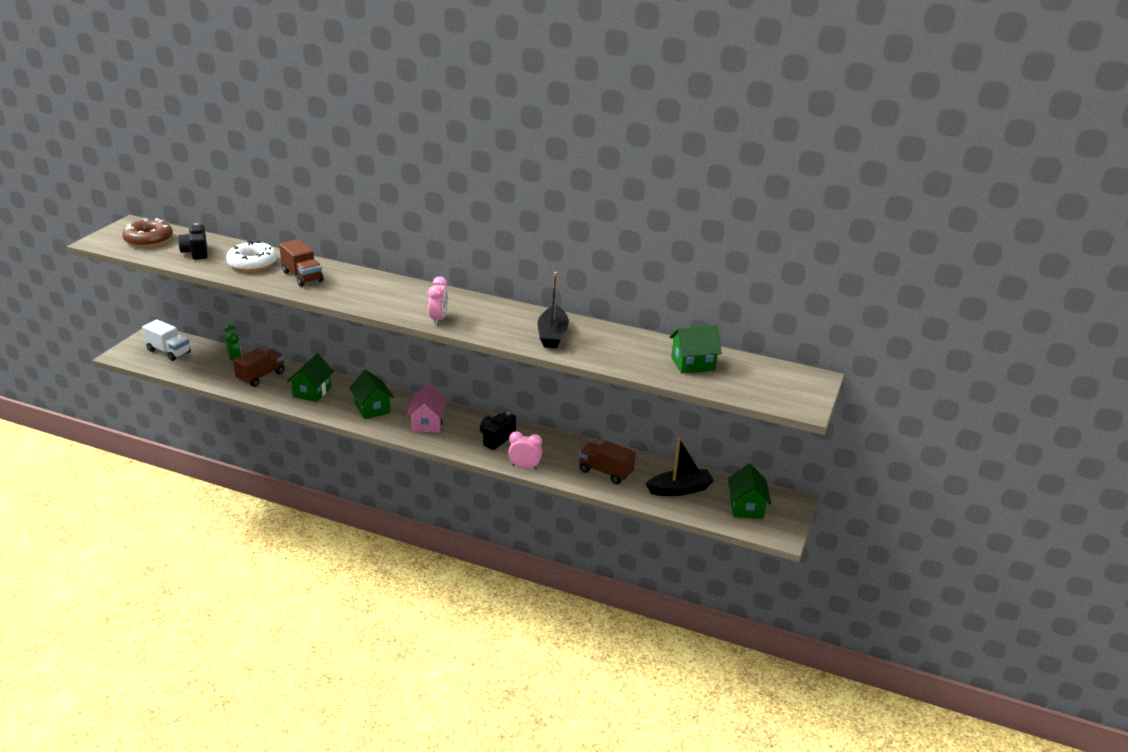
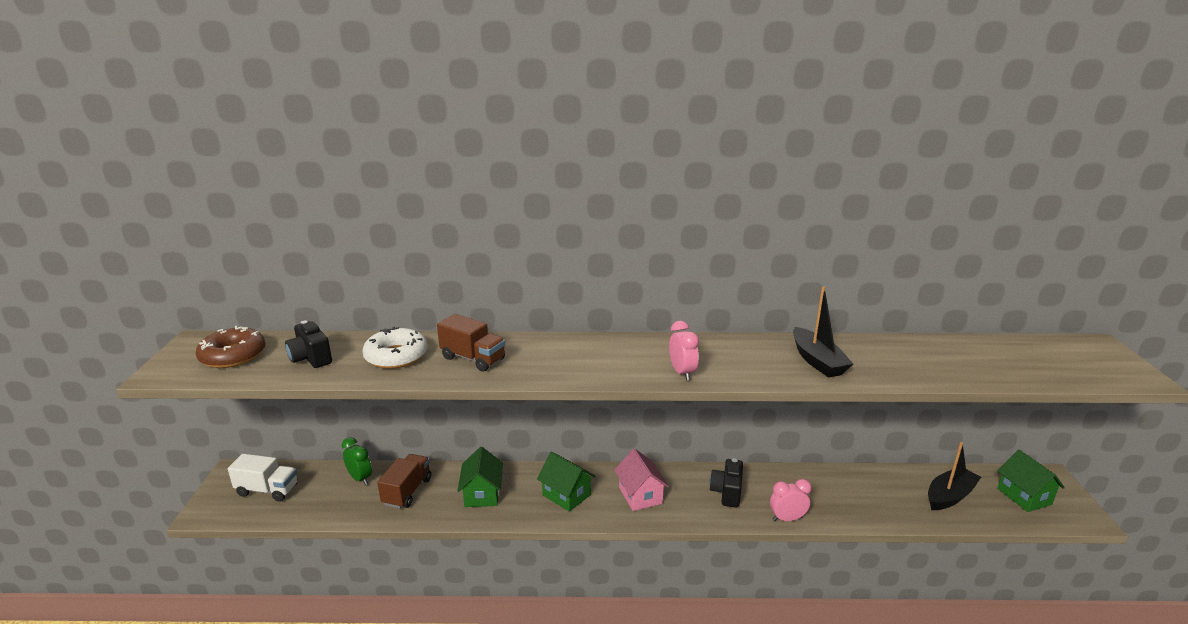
camera: 20 degrees left, 5 degrees down
brown truck [579,441,636,484] -> none
green house [669,325,722,374] -> none

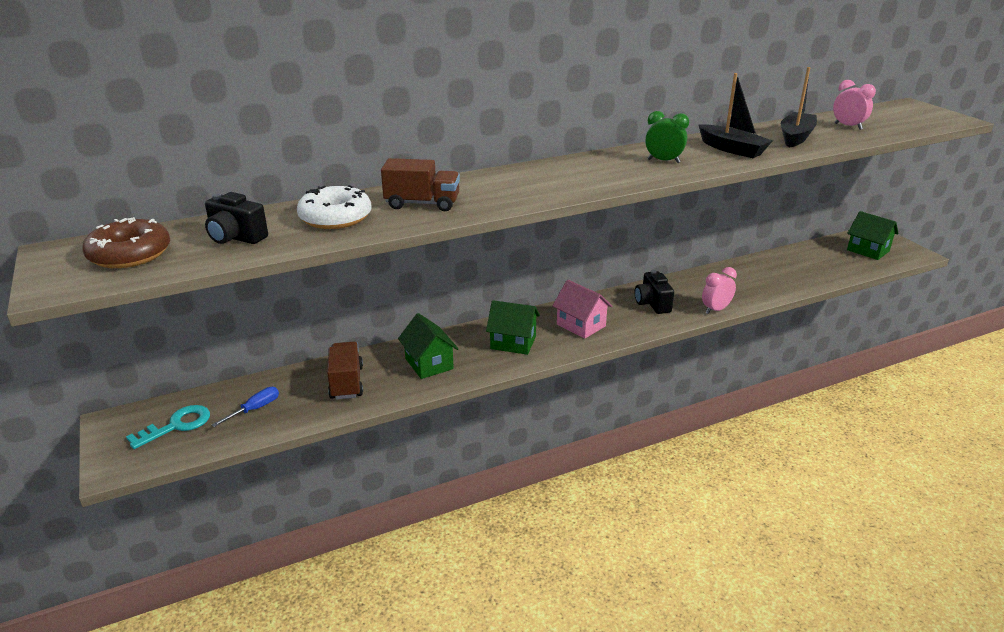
camera: 25 degrees left, 5 degrees up
white truck [228,454,298,502] -> turquoise key [126,405,210,449]
green clock [342,437,372,485] -> green clock moved to [645,111,689,163]
pink clock [669,321,699,381] -> pink clock moved to [833,80,876,130]
black boat [928,442,981,510] -> black boat moved to [780,67,817,148]
none -> blue screwdriver [212,387,279,427]

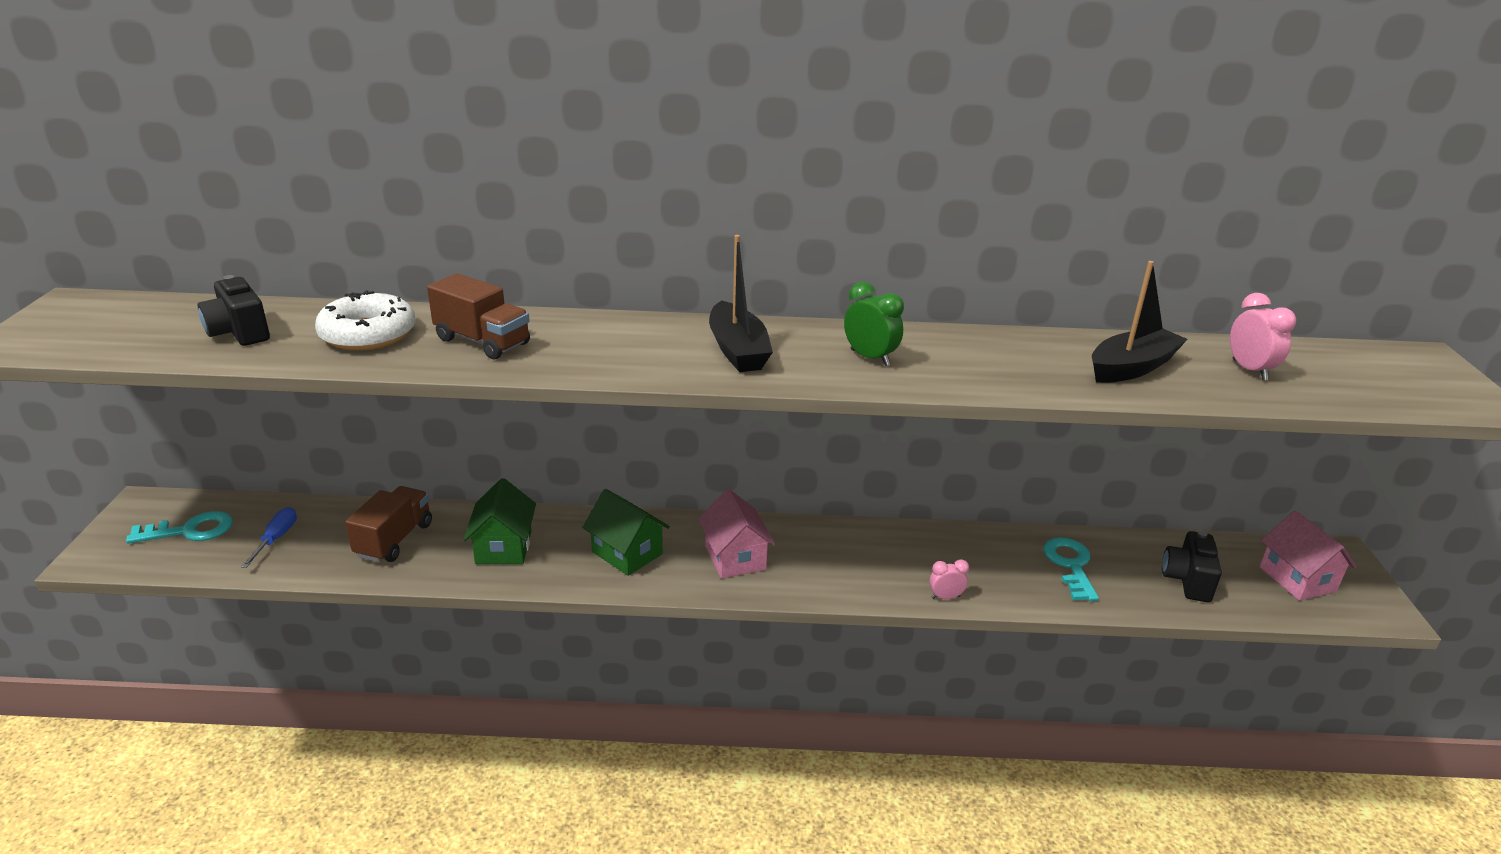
camera: 25 degrees right, 0 degrees up
brown donut [82,217,170,268] -> none
blue screwdriver [212,387,279,427] -> blue screwdriver turned 60 degrees counterclockwise [241,507,297,568]
black camera [635,270,674,314] -> black camera moved to [1162,530,1222,602]
black boat [698,73,773,158] -> black boat moved to [709,235,773,372]
pink clock [702,267,737,314] -> pink clock [929,559,969,599], size x0.66
green house [847,211,899,260] -> pink house [1260,511,1357,601]
none -> turquoise key [1044,537,1099,601]

